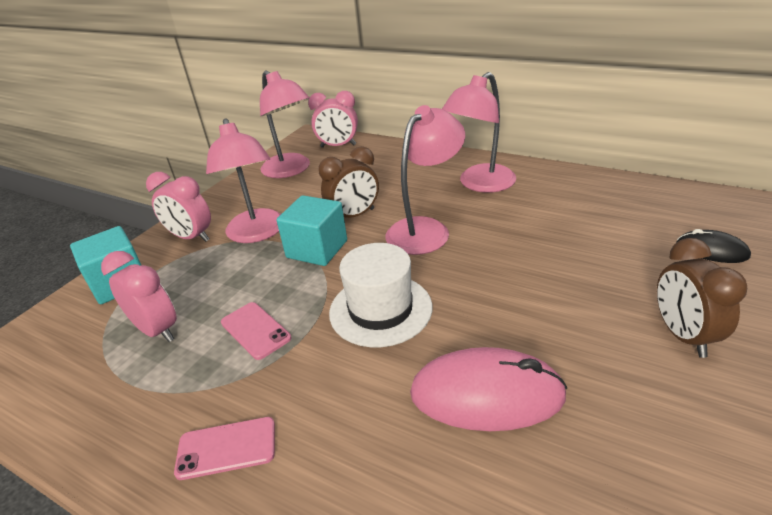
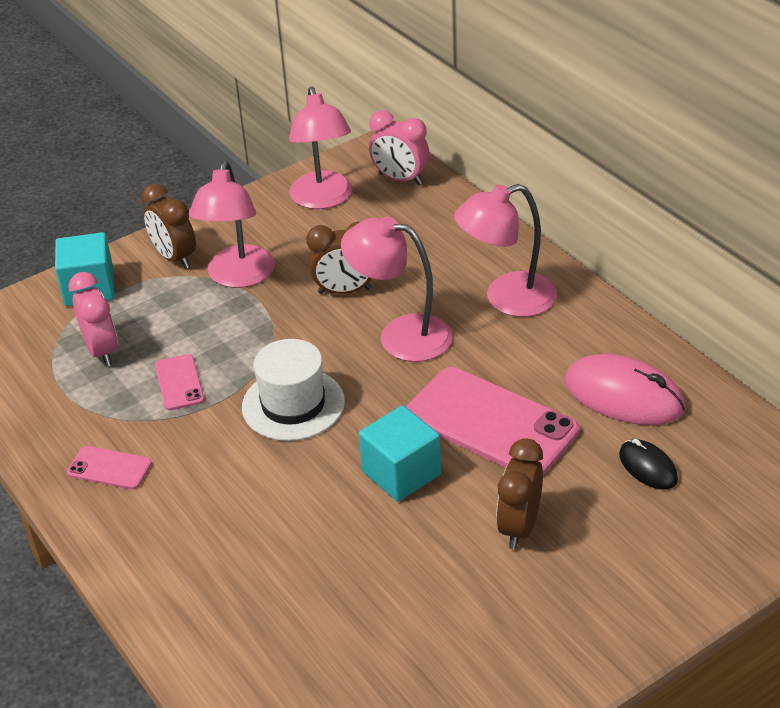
camera: 25 degrees right, 5 degrees up
pink clock [146,172,211,242] -> brown clock [141,183,196,269]
turquoise cube [276,195,347,266] -> turquoise cube moved to [359,405,441,502]
pink lamp [385,105,465,255] -> pink lamp turned 135 degrees counterclockwise [341,216,453,362]
pink mouse [410,347,567,431] -> pink mouse moved to [564,354,685,425]
none -> pink phone [406,367,579,476]

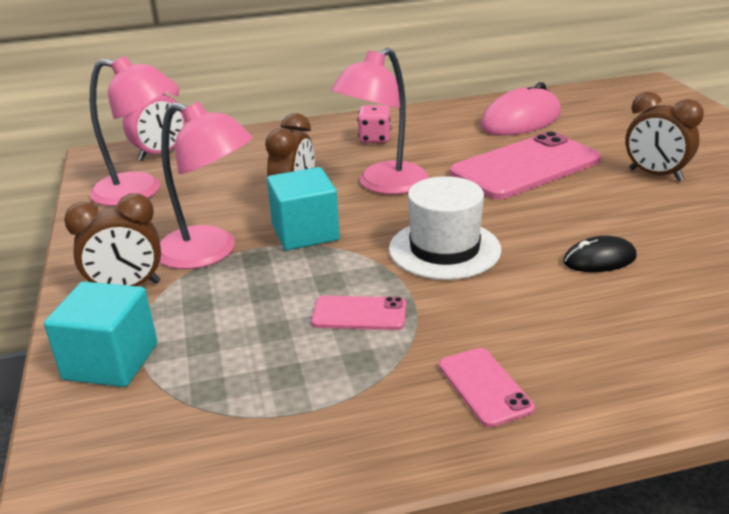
camera: 70 degrees left, 10 degrees down
pink phone [67,446,152,490] -> pink phone turned 60 degrees counterclockwise [439,348,535,427]
pink clock [68,272,118,366] -> none
turquoise cube [359,405,441,502] -> turquoise cube moved to [267,167,340,250]
pink lamp [454,184,557,317] -> pink dice [357,105,391,143]
black mouse [619,439,678,490] -> black mouse moved to [563,236,637,272]

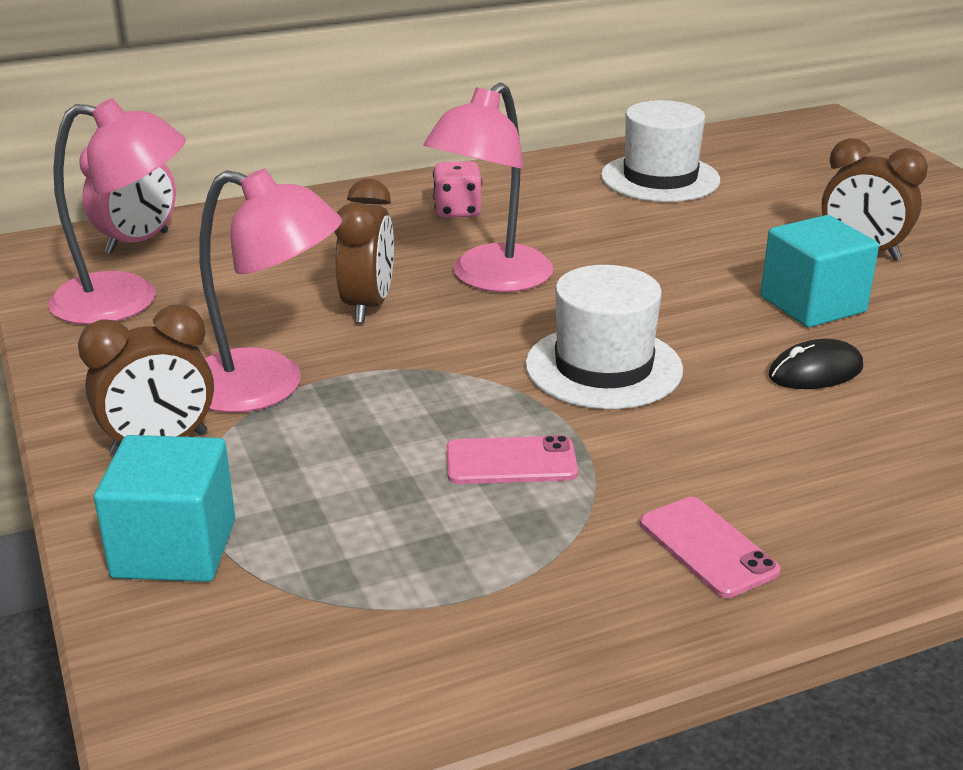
camera: 10 degrees left, 0 degrees up
turquoise cube [267,167,340,250] -> turquoise cube moved to [760,215,879,327]
pink phone [450,131,601,199] -> none
pink mouse [480,82,561,136] -> white hat [601,100,720,202]

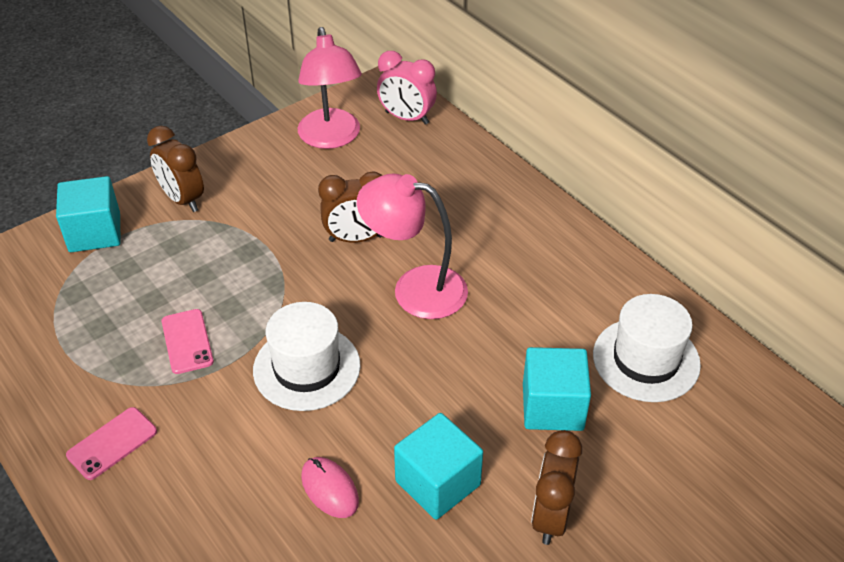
camera: 75 degrees right, 15 degrees up
pink lamp [199,169,342,413] -> none
pink dice [433,161,482,218] -> none
black mouse [769,339,863,389] -> pink mouse [301,457,359,518]
none -> turquoise cube [523,347,591,431]

